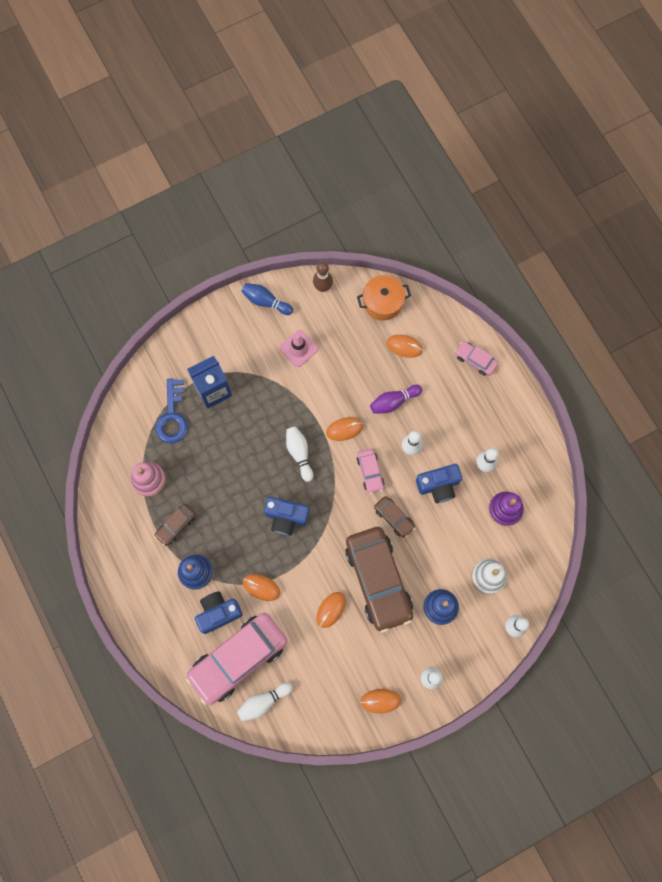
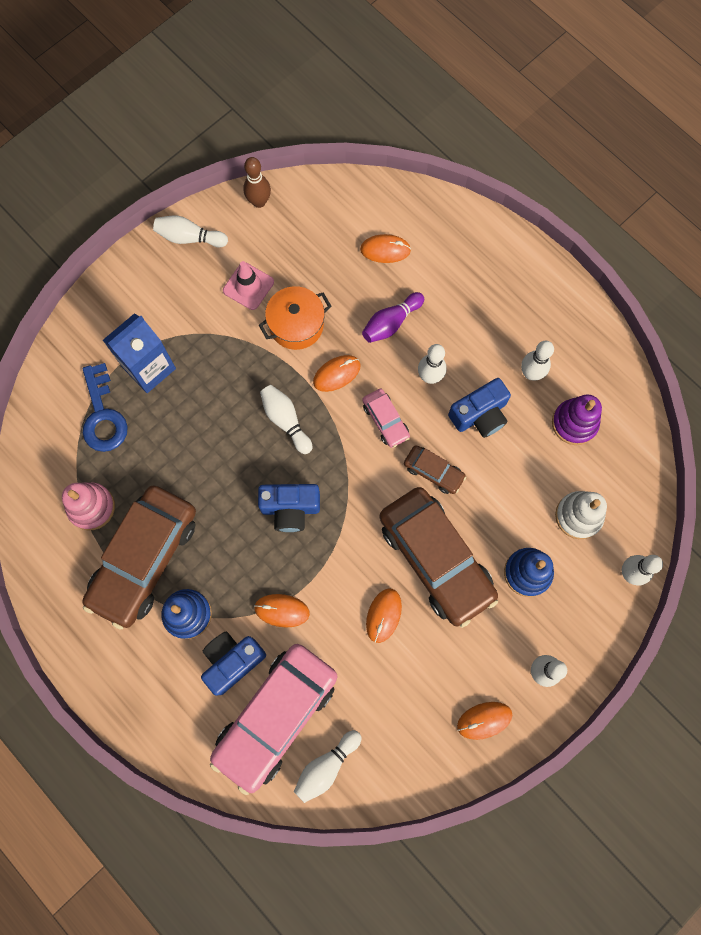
camera: 15 degrees left, 0 degrees up
brown car [154,504,196,546] -> brown car [82,485,196,630], size x2.21
blue bowling pin [242,283,293,315] -> white bowling pin [153,215,228,247]
orange pot [357,275,411,321] -> orange pot moved to [259,286,331,350]
pink car [455,341,498,376] -> none

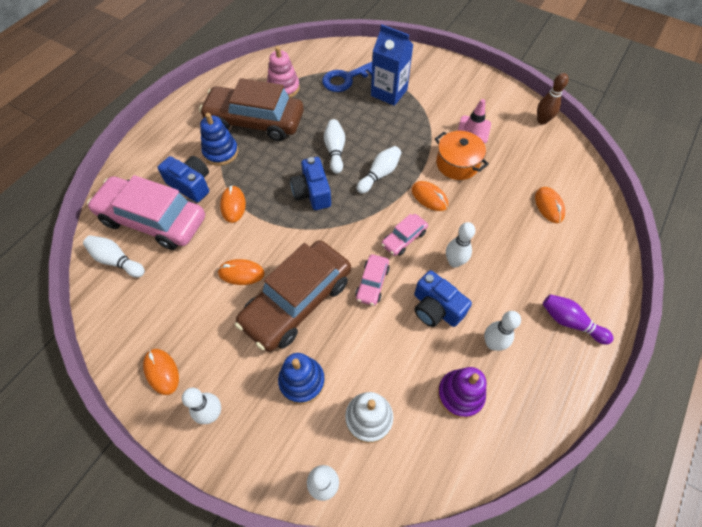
camera: 75 degrees right, 15 degrees down
white bowling pin [153,215,228,247] -> white bowling pin moved to [324,119,345,174]
purple bowling pin [362,292,424,343] -> purple bowling pin moved to [543,294,614,345]
brown car [404,445,466,494] -> pink car [355,254,390,306]

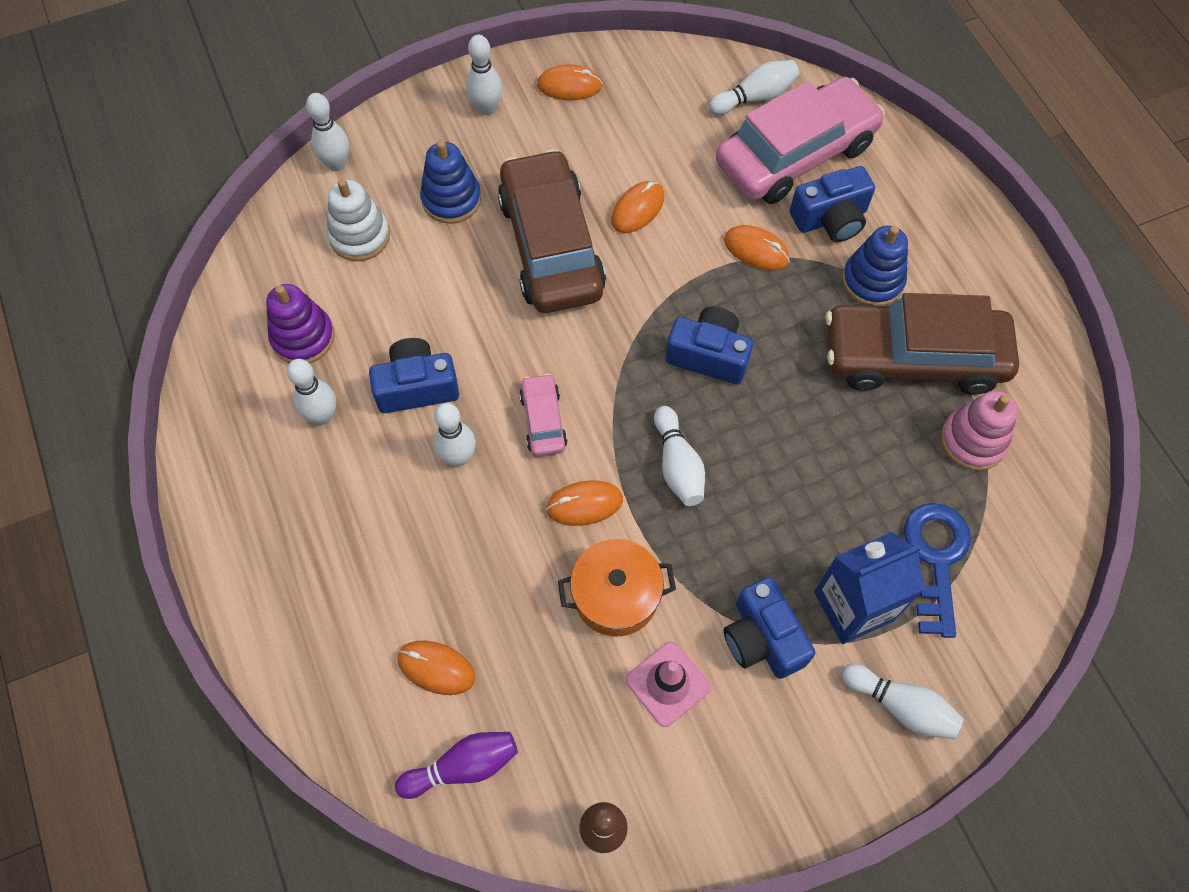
camera: 125 degrees right, 5 degrees up
brown car [199,78,304,141] -> brown car turned 135 degrees counterclockwise [825,293,1019,395]
white bowling pin [324,119,345,174] -> white bowling pin moved to [842,664,964,740]
pink car [355,254,390,306] -> none
purple bowling pin [543,294,614,345] -> purple bowling pin moved to [395,732,518,799]
none -> blue camera [724,577,815,679]

